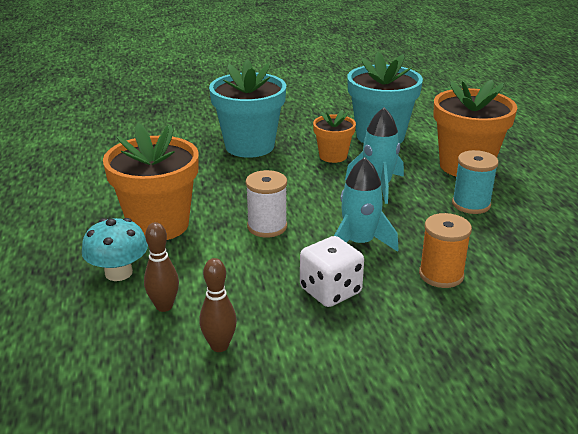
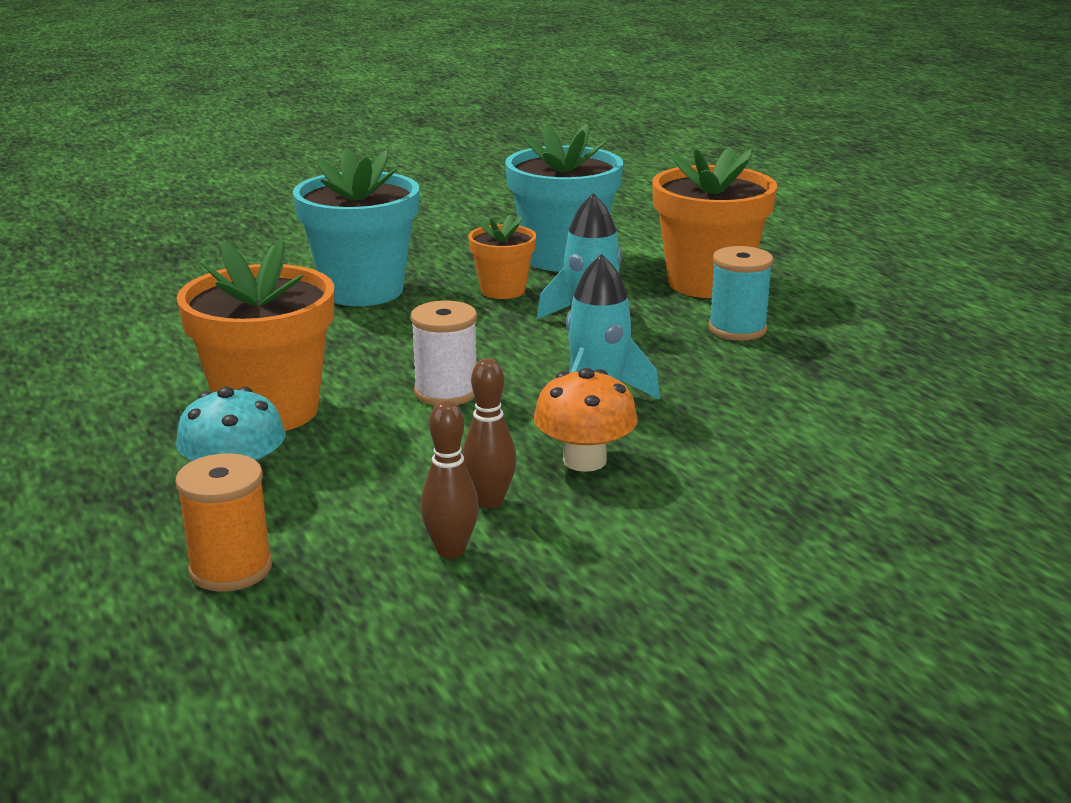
camera: 15 degrees left, 5 degrees down
brown bowling pin [144,222,179,312] -> brown bowling pin moved to [462,358,517,508]
white dice [300,236,364,307] -> orange mushroom [534,368,638,472]
orange spool [419,213,472,288] -> orange spool moved to [175,453,273,592]

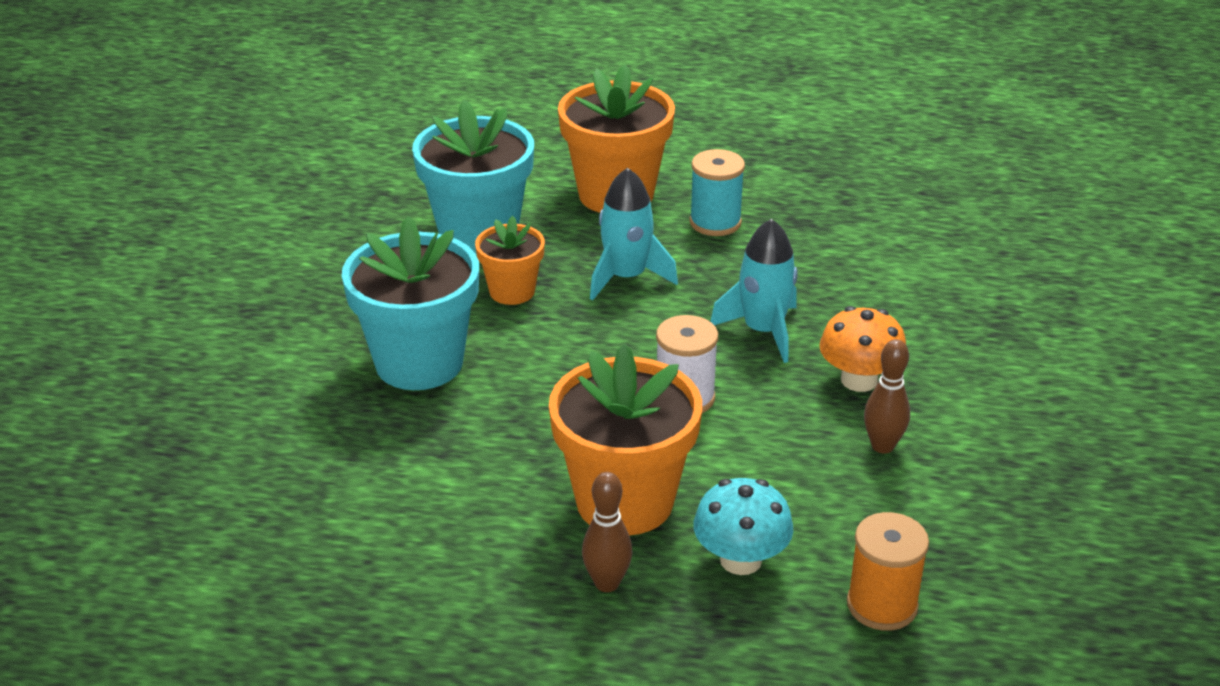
camera: 55 degrees left, 10 degrees up
brown bowling pin [420,400,479,559] -> brown bowling pin moved to [582,472,632,592]

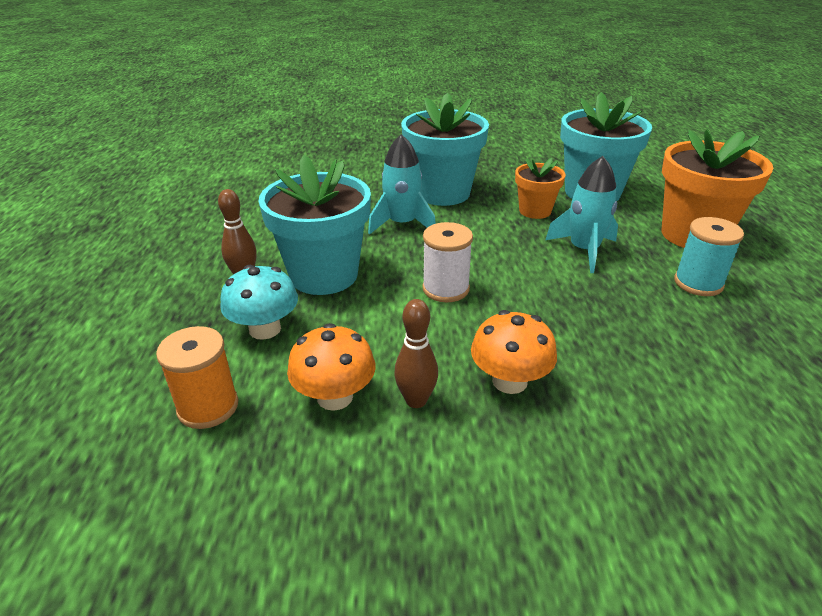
camera: 80 degrees right, 0 degrees up
orange flower pot [549,344,702,535] -> turquoise flower pot [258,155,371,295]
turquoise rocket [710,219,798,363] -> turquoise rocket moved to [368,134,436,235]
none -> orange mushroom [287,323,376,411]

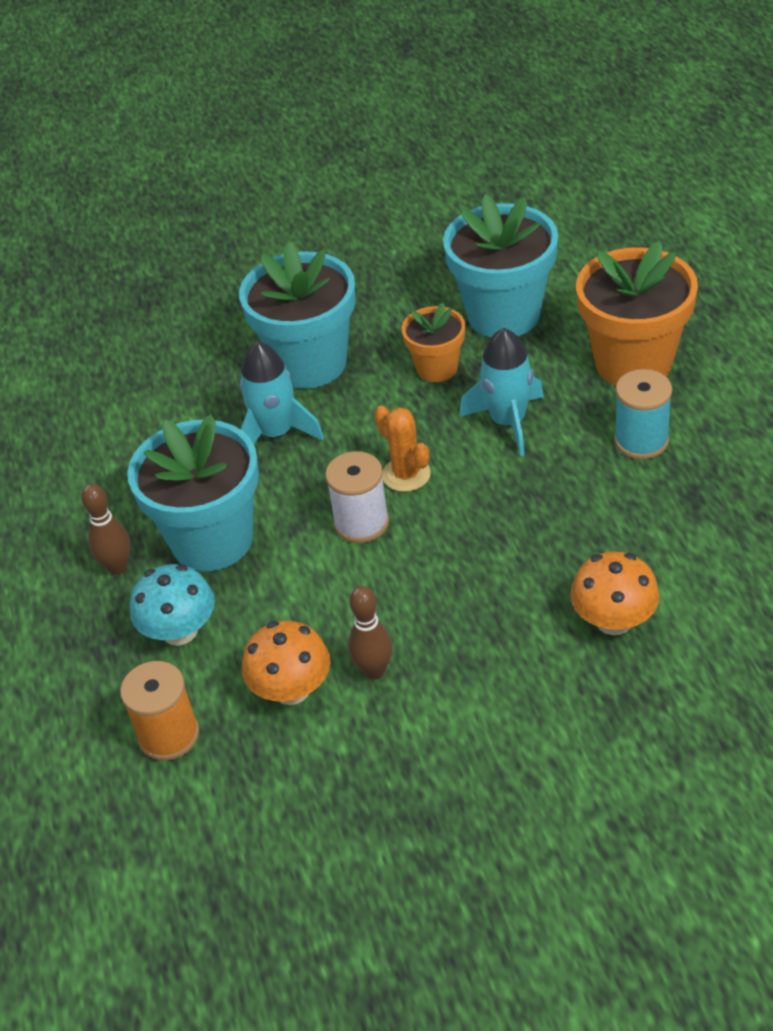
camera: 10 degrees left, 10 degrees up
orange mushroom [471,310,557,394] -> orange mushroom moved to [570,551,660,635]
none -> orange cactus [374,405,431,492]

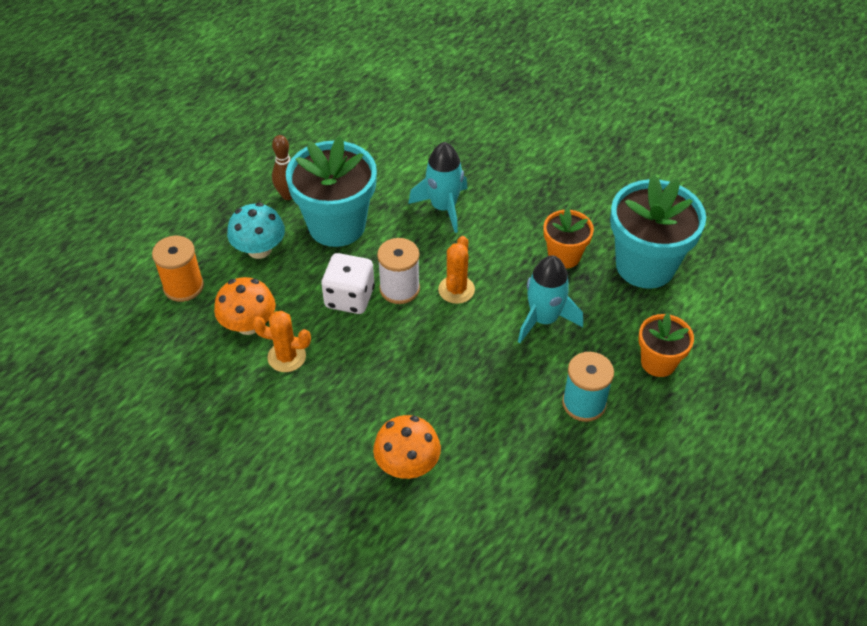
camera: 50 degrees right, 5 degrees up
turquoise flower pot [239,242,356,389] -> none
brown bowling pin [348,586,392,680] -> orange cactus [252,311,311,372]
orange flower pot [576,241,698,386] -> orange flower pot [638,313,694,377], size x0.55
none -> white dice [321,253,375,314]

